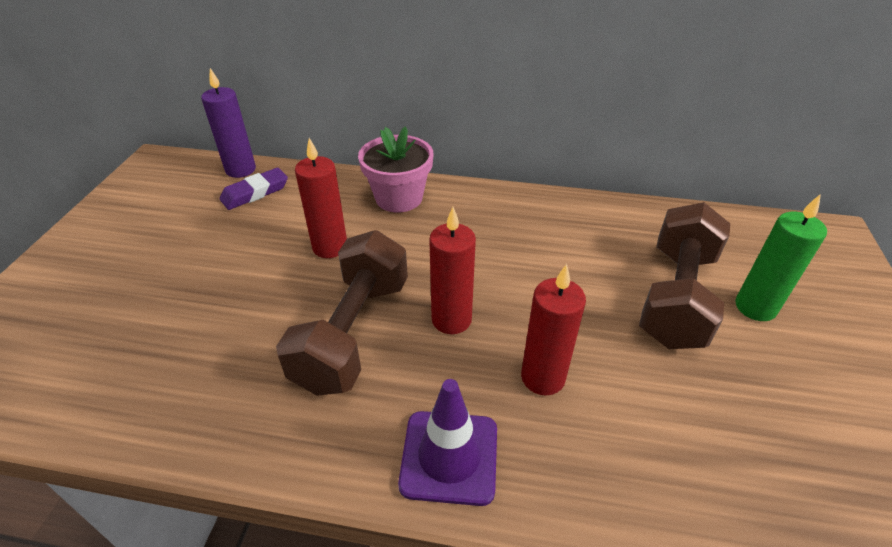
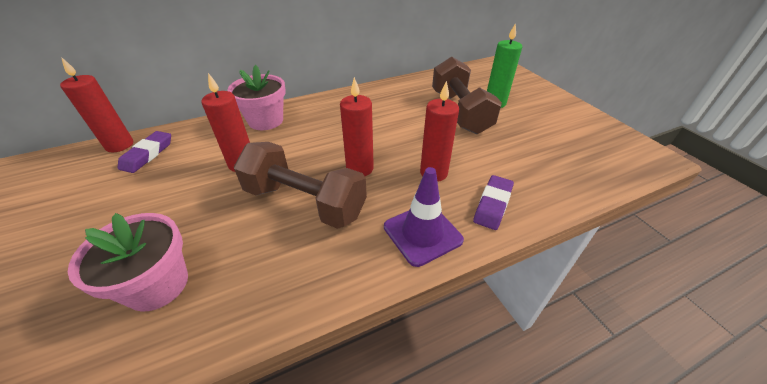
camera: 35 degrees left, 0 degrees up
purple candle [201,68,256,178] -> red candle [60,57,133,152]
brown dumbbell [276,230,408,396] -> brown dumbbell turned 45 degrees counterclockwise [234,142,367,229]
none -> pink flower pot [68,213,188,312]
none -> purple eraser [473,175,514,230]

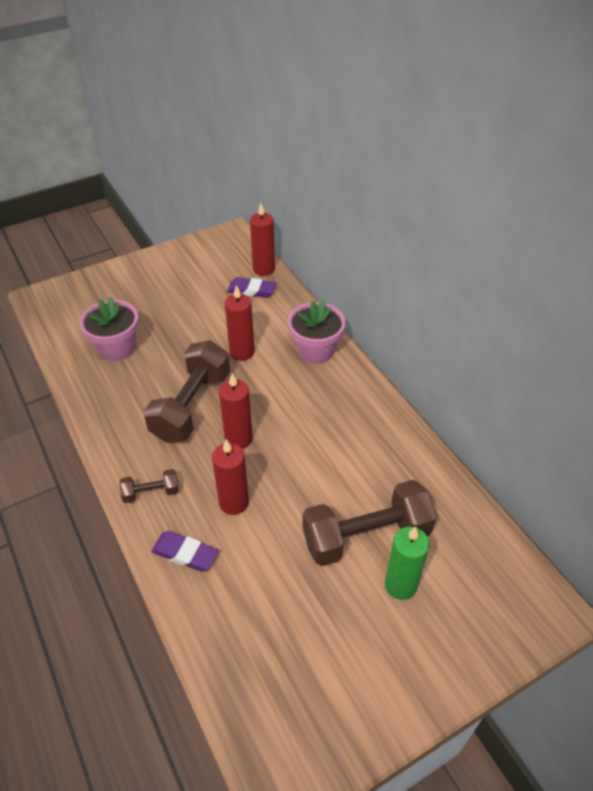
camera: 85 degrees right, 5 degrees up
purple traffic cone [384,167,464,267] -> brown dumbbell [119,469,179,503]

